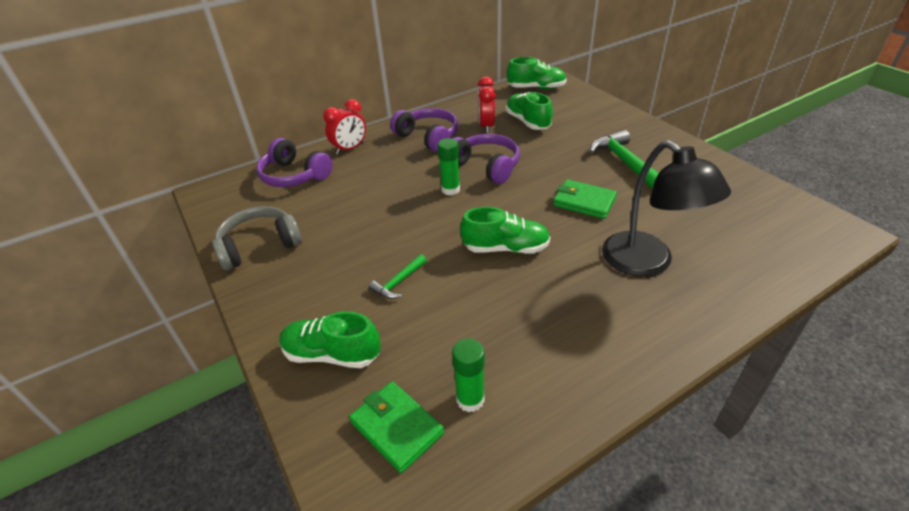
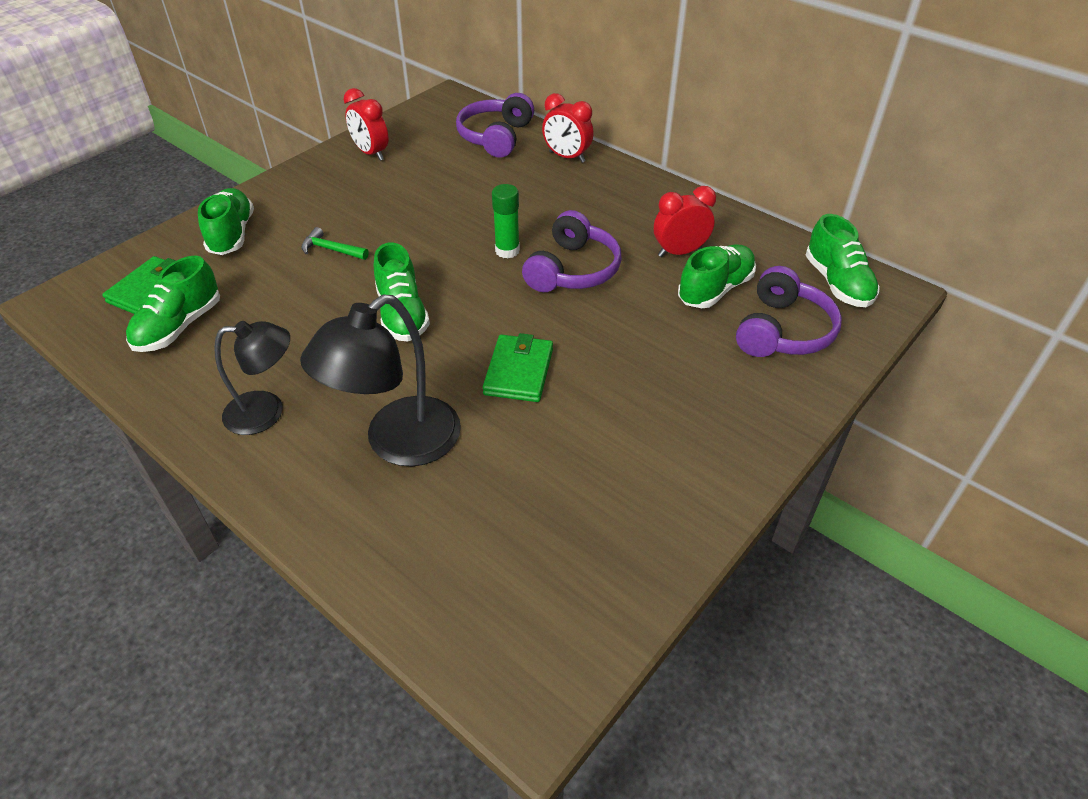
camera: 70 degrees right, 5 degrees up
grey headphones [212,206,302,270] -> red clock [344,88,389,161]
purple headphones [390,108,458,152] -> purple headphones moved to [736,266,842,357]
green glue stick [452,339,485,412] -> green shoe [126,255,220,352]
green hammer [590,130,659,189] -> none
none -> black lamp [214,321,290,435]

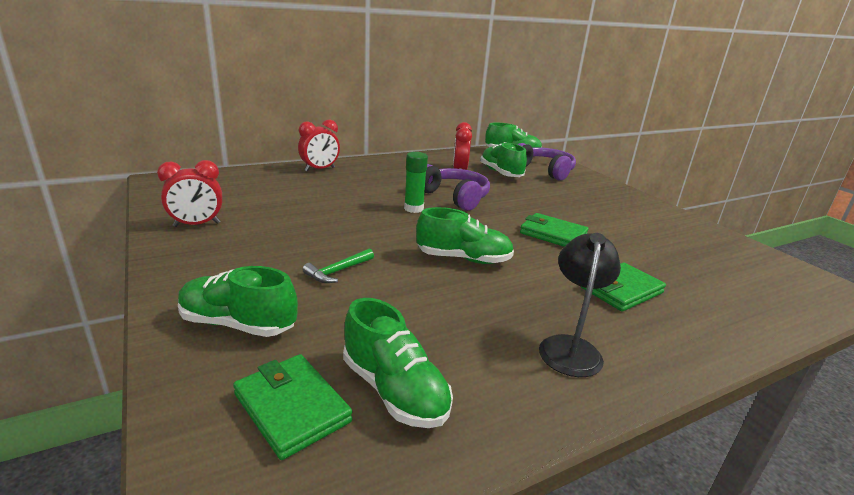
camera: 70 degrees left, 20 degrees down
black lamp [300,294,461,466] -> green wallet [580,262,666,311]
purple headphones [456,93,534,158] -> none

